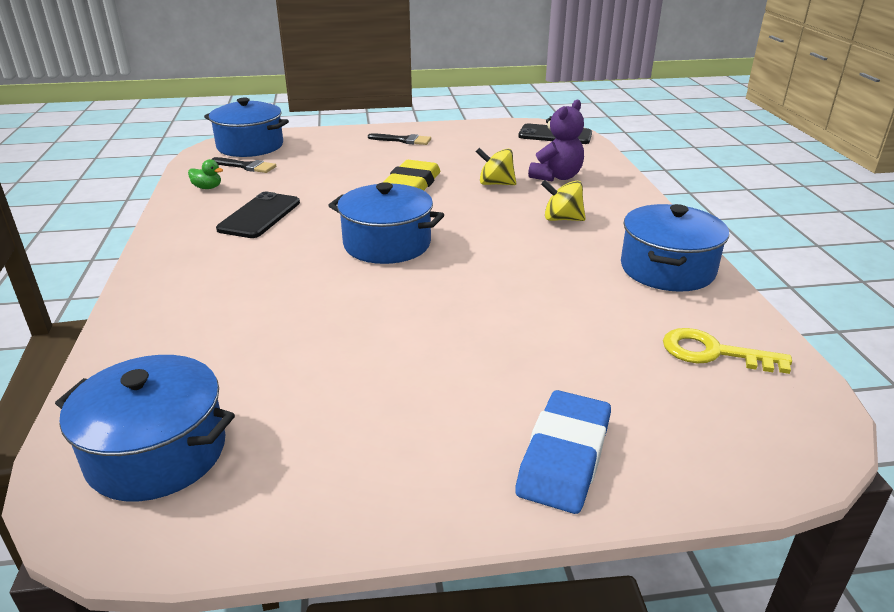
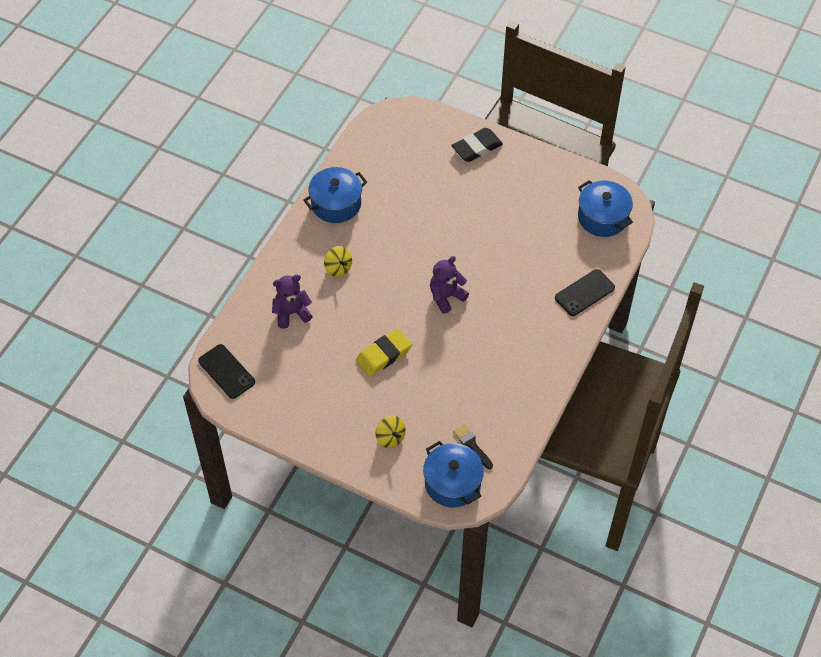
camera: 145 degrees left, 25 degrees up
green duck [188,159,223,189] -> none
black phone [216,192,300,238] -> black phone moved to [555,269,615,316]
blue pot [328,182,444,264] -> purple teddy bear [430,256,469,314]
black brush [368,133,431,145] -> none
yellow spinning top [476,148,516,185] -> yellow spinning top moved to [375,416,406,448]
blue eraser [515,390,611,514] -> black eraser [451,128,503,162]
yellow key [663,328,792,374] -> none

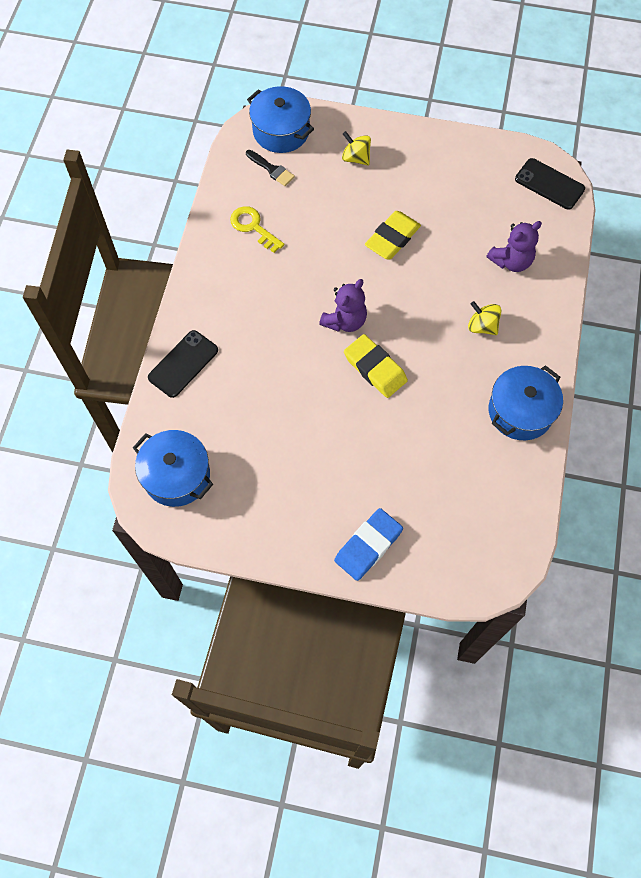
camera: 165 degrees right, 10 degrees up
black eraser [451,128,503,162] -> blue eraser [334,508,403,581]
none -> yellow key [230,206,284,253]
none -> yellow eraser [344,334,408,398]

